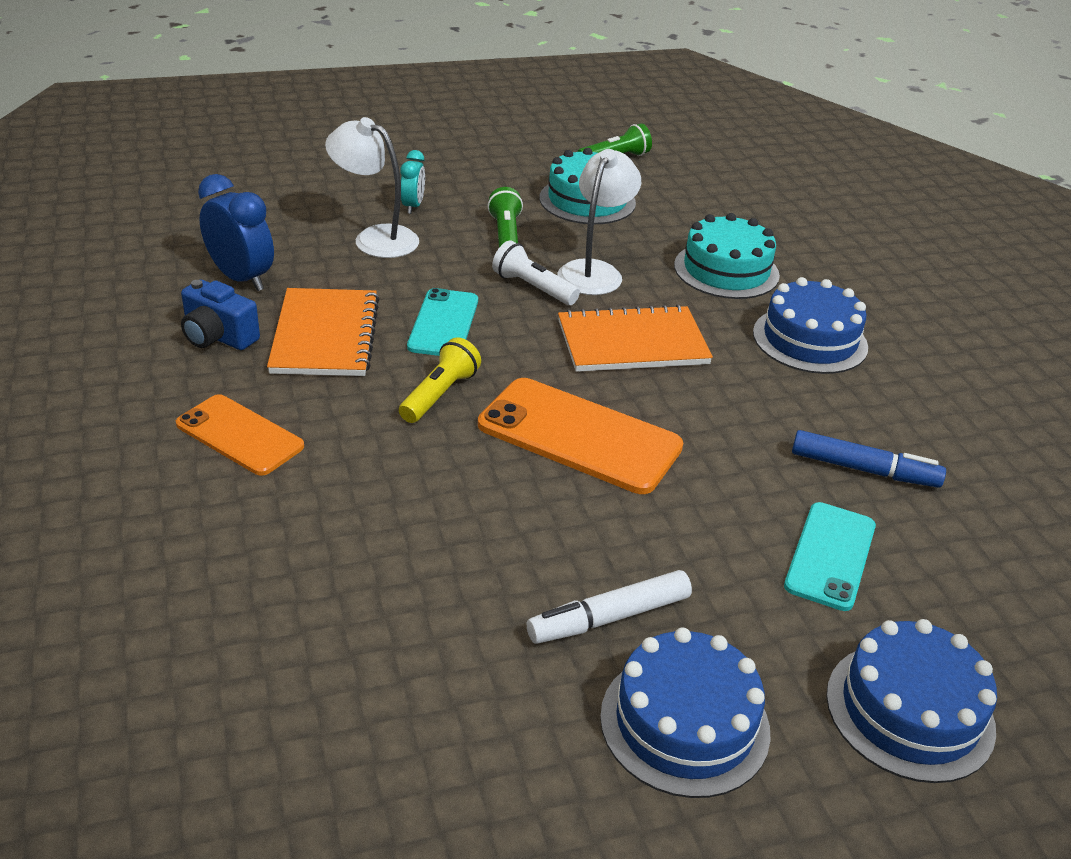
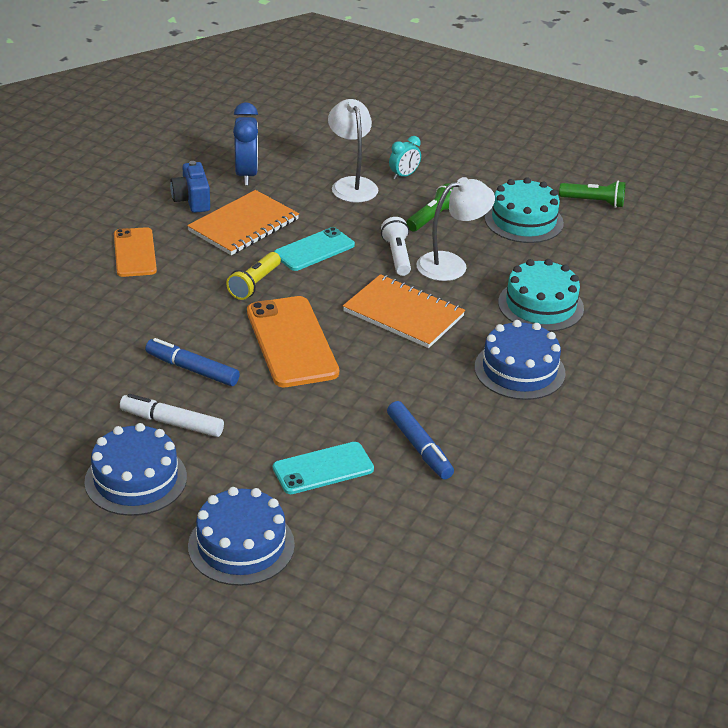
camera: 45 degrees right, 0 degrees up
yellow flashlight [399,337,481,423] -> yellow flashlight turned 135 degrees clockwise [226,252,281,300]
none -> blue marker [145,338,240,386]

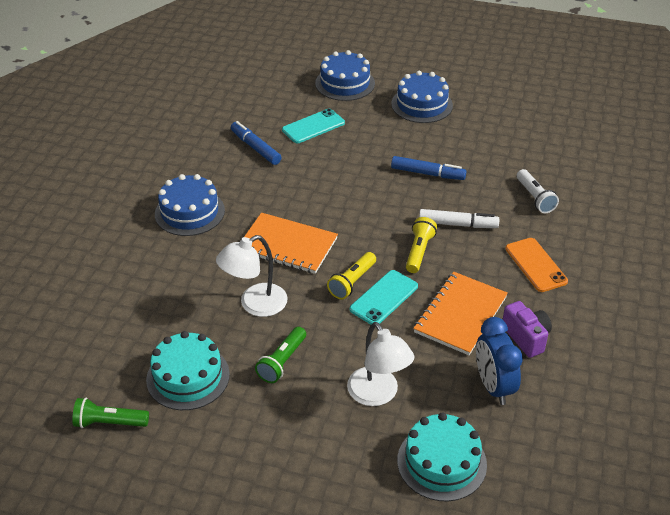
camera: 170 degrees right, 5 degrees up
white marker [120,394,224,437] -> white marker moved to [419,209,499,228]
blue camera [170,161,210,213] -> purple camera [503,301,552,358]
orange phone [247,296,339,387] -> none
white flashlight [381,217,411,276] -> white flashlight moved to [517,169,559,213]
turquoise clock [389,136,421,180] -> none
turquoise cake [498,259,584,332] -> turquoise cake moved to [397,412,487,501]
none -> yellow flashlight [327,252,376,299]

